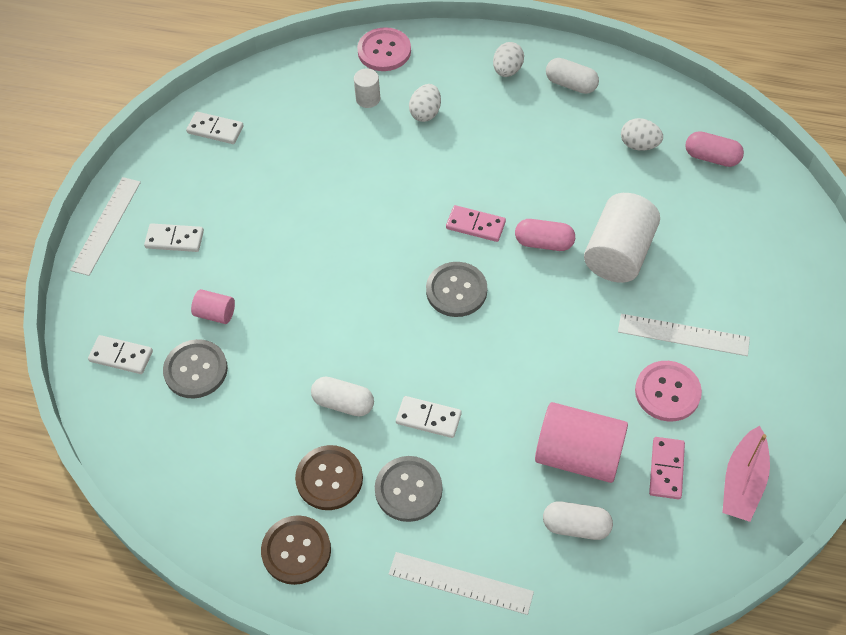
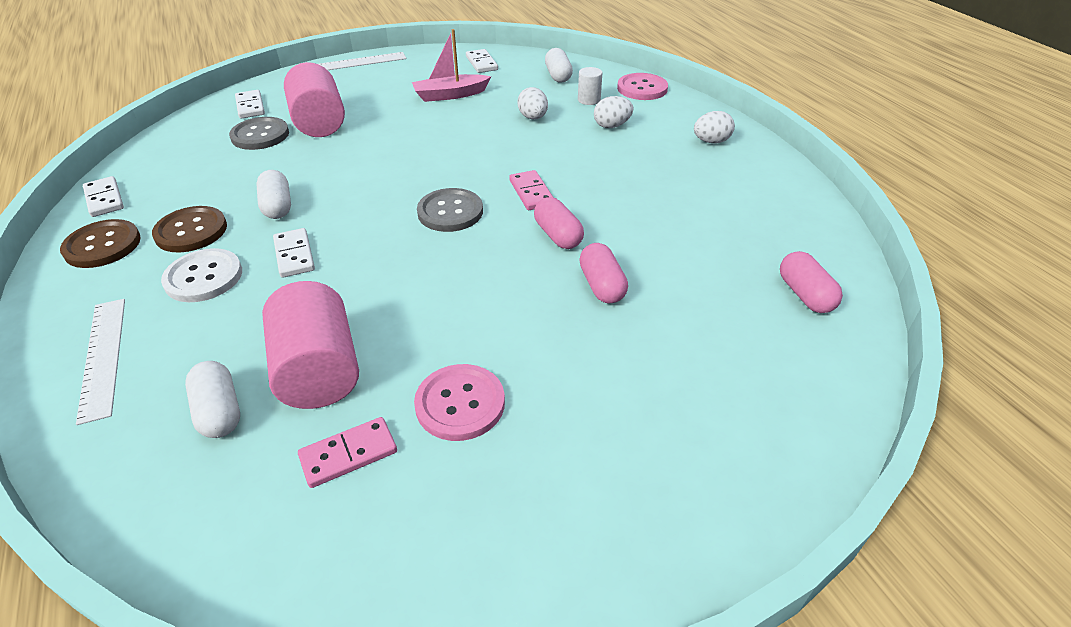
camera: 50 degrees right, 15 degrees down
white domino [144,223,204,252] -> white domino moved to [83,176,124,217]
pink cylinder [191,289,235,324] -> pink cylinder [284,62,345,137], size x2.06
grey button [375,456,443,522] -> white button [161,248,242,302]
white capsule [546,58,599,94] -> white capsule moved to [545,48,573,83]
white cylinder [584,193,660,283] -> pink capsule [579,243,628,303]
white ruler [618,314,750,356] -> none
white egg [621,118,663,151] -> white egg moved to [517,87,548,119]
pink boat [722,426,770,522] -> pink boat moved to [412,29,491,102]

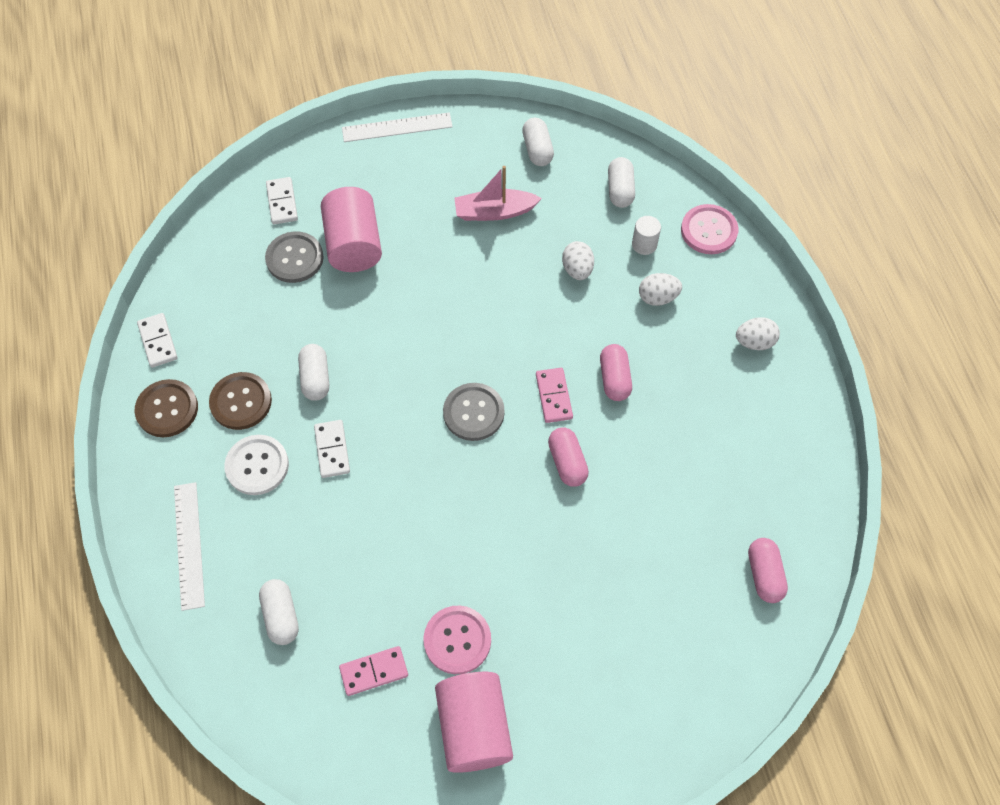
camera: 10 degrees right, 20 degrees up
pink cylinder [262,281,359,409] -> pink cylinder moved to [435,672,513,773]
white domino [466,49,498,73] -> white capsule [522,118,554,166]
pink capsule [579,243,628,303] -> pink capsule moved to [600,344,632,401]

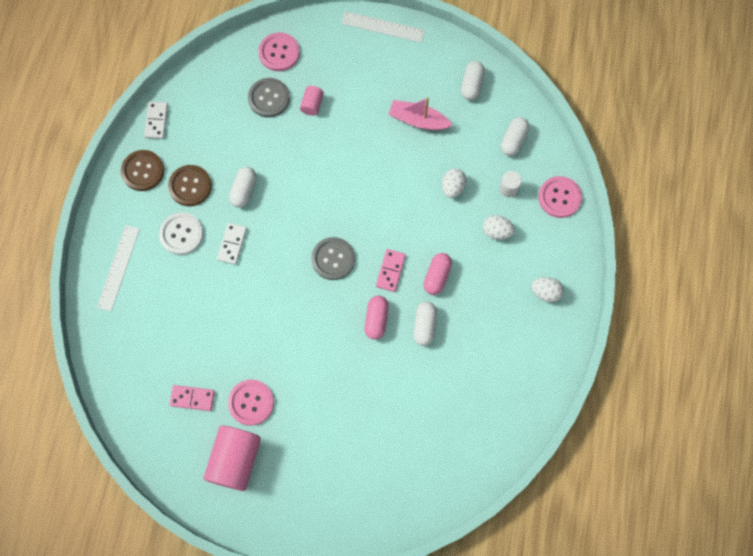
camera: 25 degrees right, 10 degrees up
white capsule [259,579,299,645] -> white capsule moved to [413,302,437,346]
white domino [266,177,298,225] -> pink button [258,32,300,71]
pink cylinder [321,187,382,272] -> pink cylinder [300,86,324,116], size x0.49
pink capsule [748,538,788,603] -> none

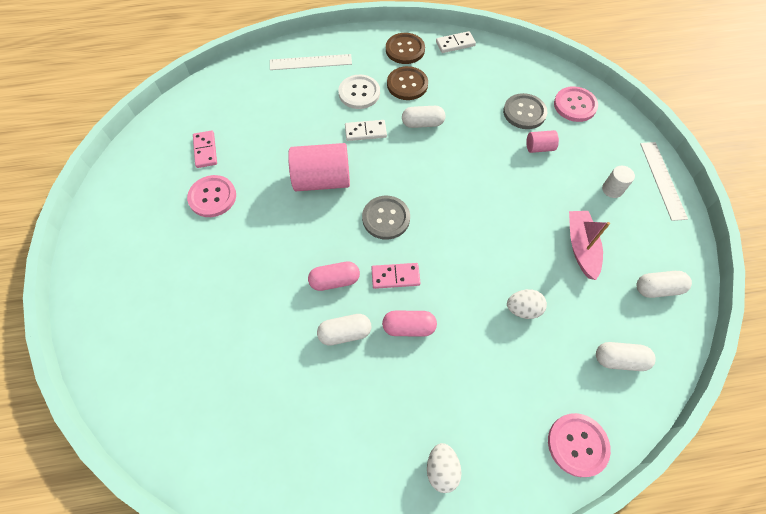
camera: 70 degrees right, 10 degrees down
pink cylinder [204,426,261,491] -> pink cylinder moved to [288,143,350,191]
white egg [483,215,515,240] -> none
white cylinder [499,171,522,197] -> white cylinder moved to [602,166,635,198]

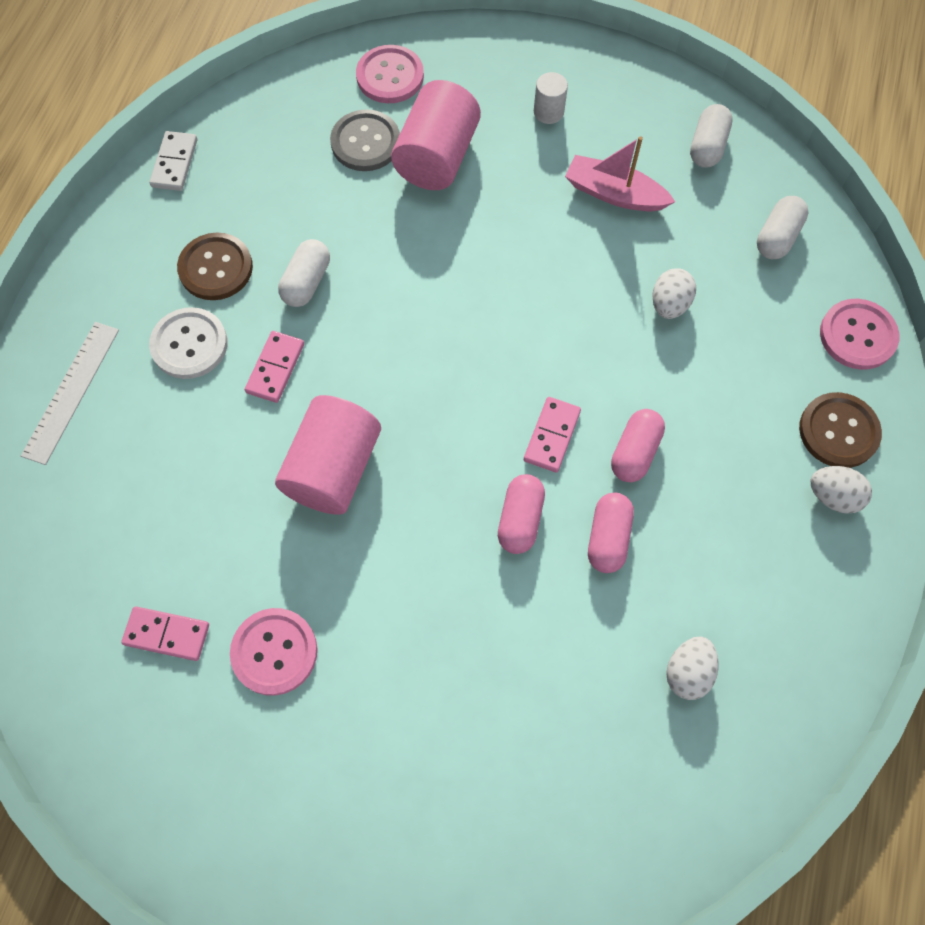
camera: 65 degrees left, 5 degrees up
white capsule [317,314,371,346] -> pink capsule [588,493,634,573]
white domino [345,120,387,141] -> pink domino [245,331,304,403]
grey button [362,196,410,240] -> none
brown button [386,33,425,64] -> brown button moved to [799,392,882,468]
pink cylinder [526,130,559,153] -> pink cylinder [391,80,481,190], size x2.06
white ruler [640,142,688,221] -> none
none -> white egg [666,636,718,700]

